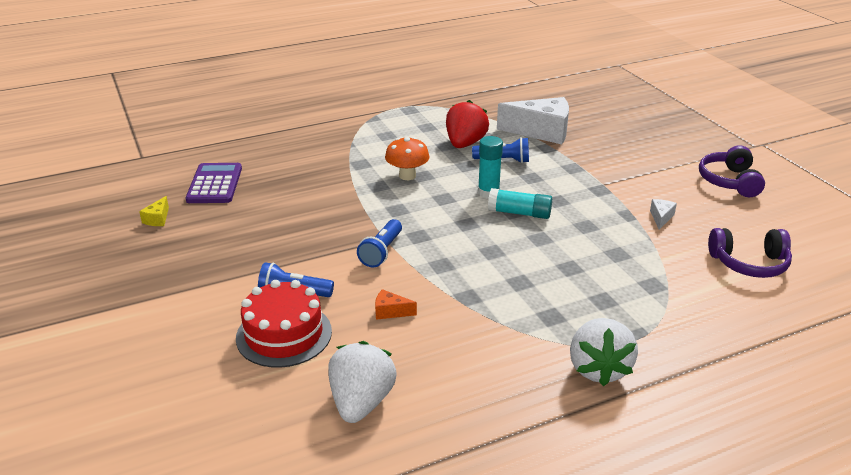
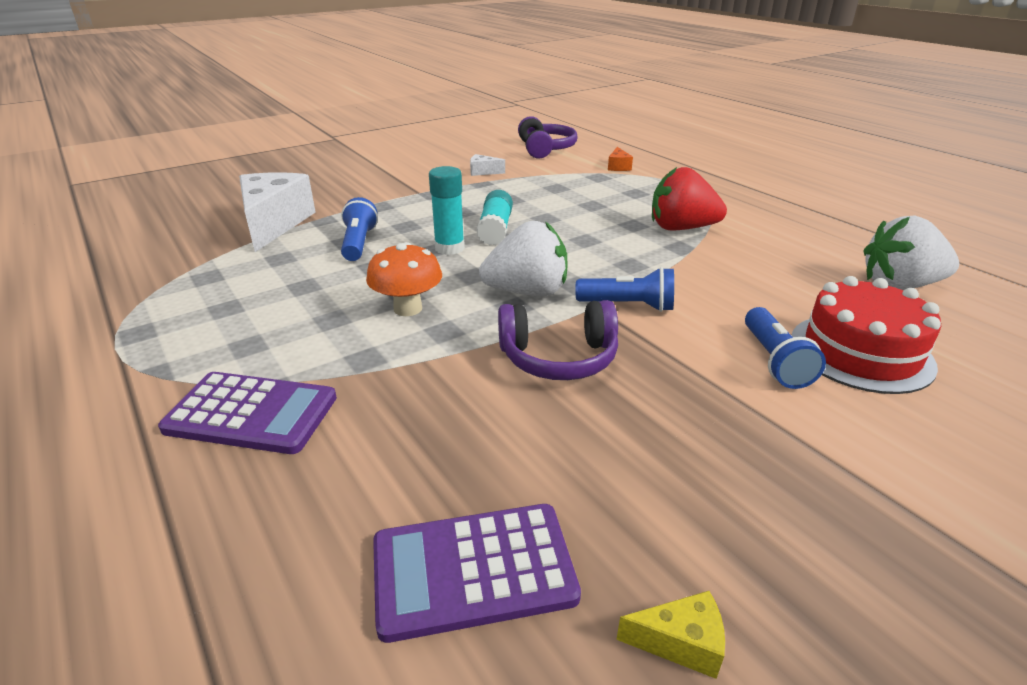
camera: 100 degrees left, 0 degrees up
orange cheese [375,289,417,320] -> orange cheese moved to [608,147,633,171]
red strawberry [446,100,489,148] -> red strawberry moved to [652,167,727,231]
white strawberry [570,318,638,386] -> white strawberry moved to [479,221,568,296]
purple headphones [699,145,765,197] -> purple headphones moved to [498,300,618,380]
none -> purple calculator [158,372,337,454]

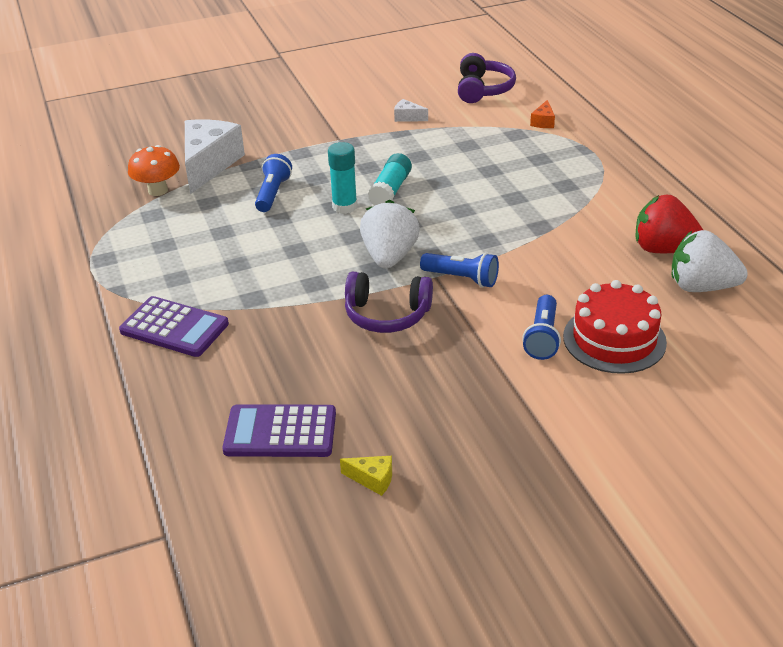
camera: 15 degrees right, 5 degrees up
orange mushroom [366,242,442,316] -> orange mushroom moved to [128,145,180,196]
white strawberry [479,221,568,296] -> white strawberry turned 90 degrees counterclockwise [360,200,420,269]
red strawberry [652,167,727,231] -> red strawberry moved to [636,195,703,253]

